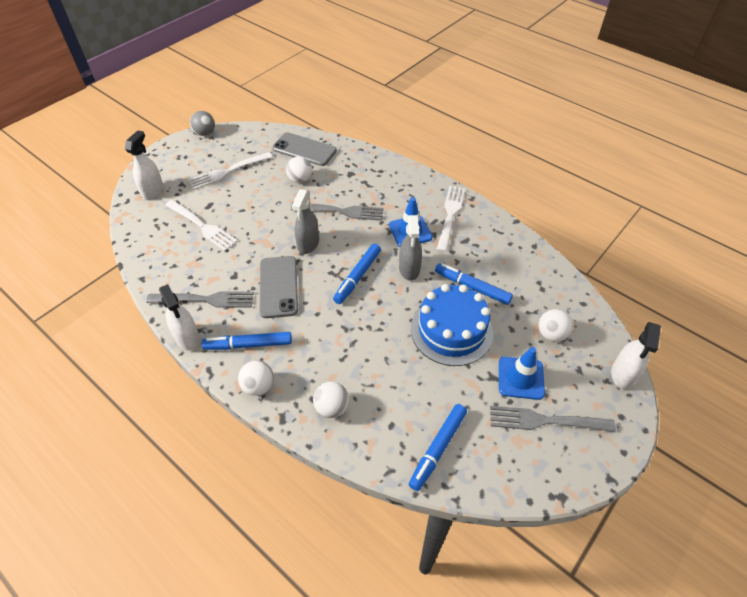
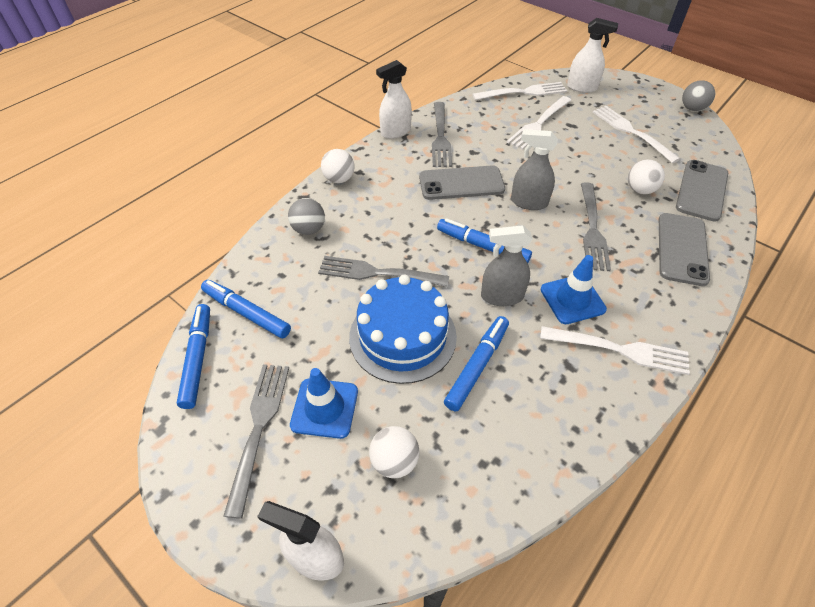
camera: 90 degrees right, 0 degrees up
blue marker [202,332,292,350] -> blue marker moved to [177,304,210,409]
white ball [313,382,349,418] -> grey ball [288,198,325,235]
none -> grey fork [318,256,449,287]
none -> white fork [472,82,567,100]
none -> grey phone [659,213,710,286]

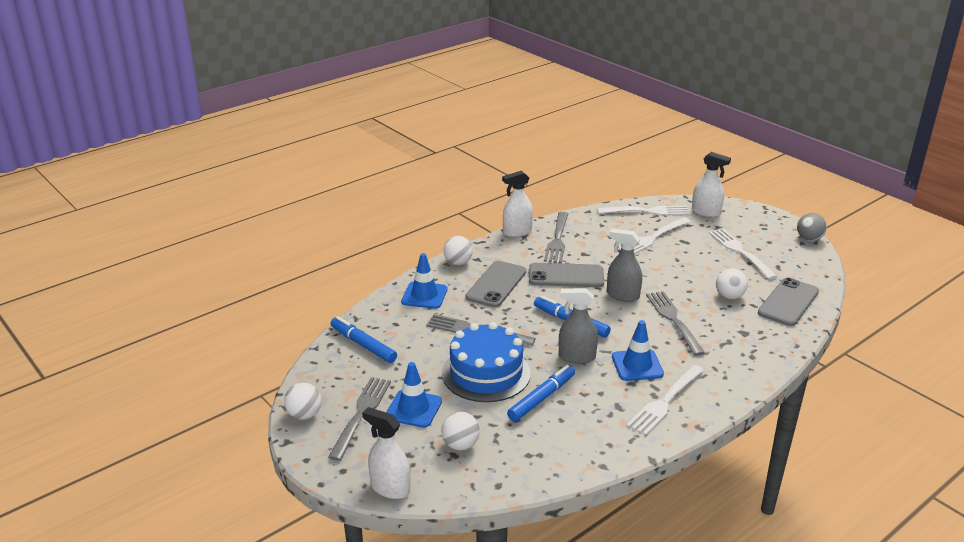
camera: 10 degrees right, 20 degrees down
blue marker [177,304,210,409] -> none
grey ball [288,198,325,235] -> blue traffic cone [401,253,447,309]
white fork [540,326,690,375] -> white fork turned 105 degrees clockwise [626,365,704,436]
grey fork [581,182,611,271] -> grey fork turned 150 degrees clockwise [646,291,705,356]
grey phone [659,213,710,286] -> grey phone moved to [466,261,526,307]
none -> white ball [284,383,322,420]

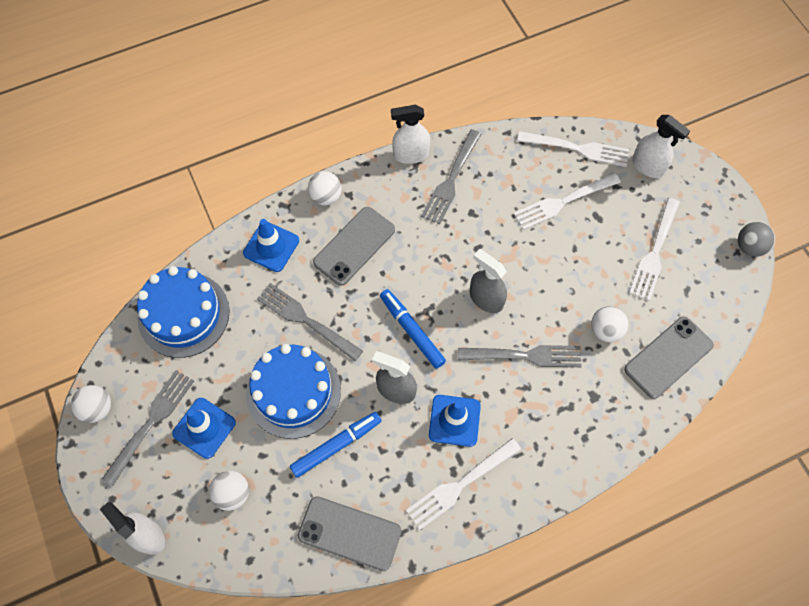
camera: 15 degrees right, 35 degrees up
blue marker [330,316,397,363] -> blue cake [137,266,230,358]
grey phone [529,263,604,287] -> grey phone moved to [298,496,402,571]
grey fork [646,291,705,356] -> grey fork turned 90 degrees clockwise [458,345,582,367]
white fork [709,229,778,279] -> white fork turned 150 degrees counterclockwise [629,198,680,301]

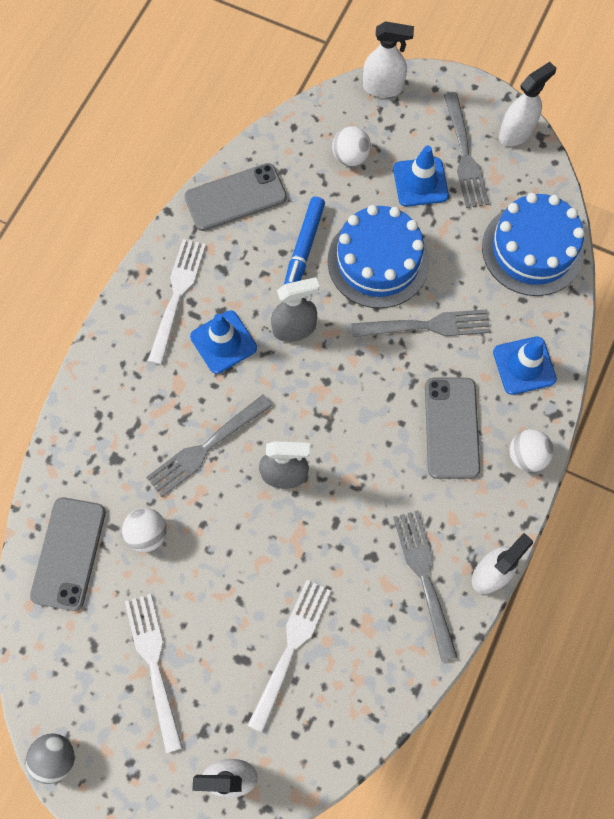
camera: 140 degrees right, 5 degrees up
white ball [71,385,111,423] -> white spray bottle [499,62,556,146]
blue marker [380,289,446,369] -> none
white fork [517,131,629,167] -> none

